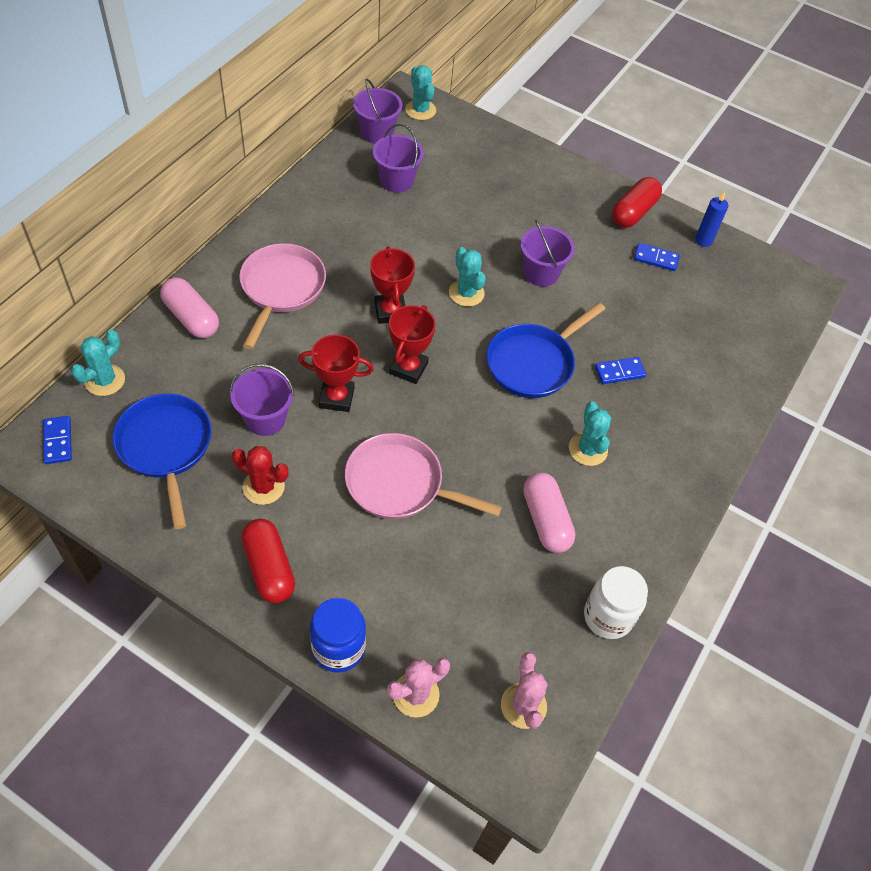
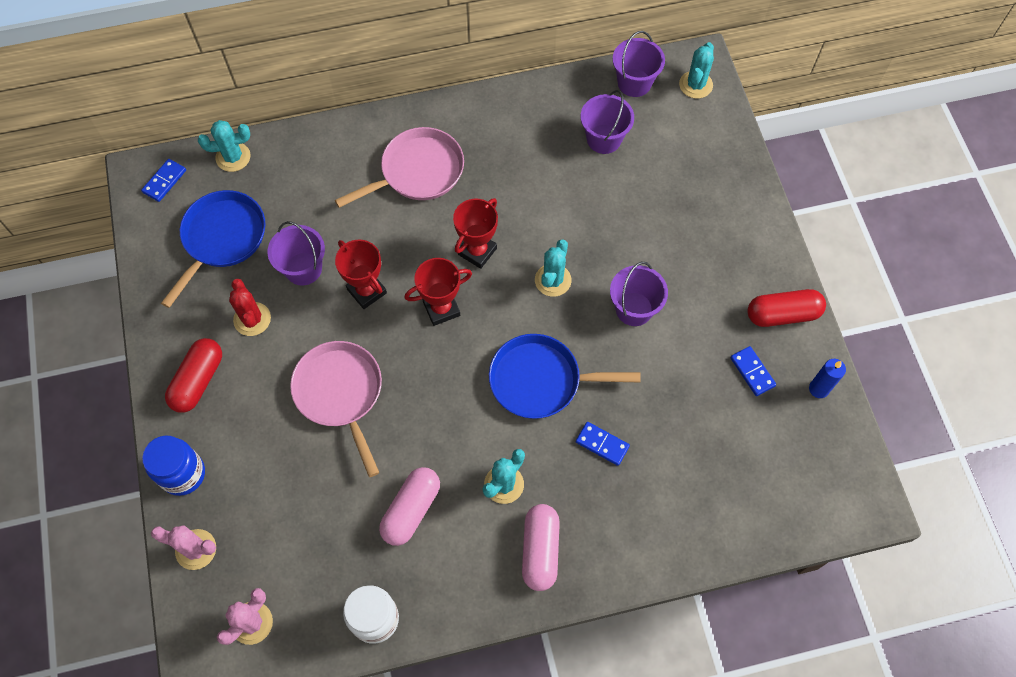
camera: 50 degrees right, 10 degrees up
pink capsule [160,277,219,338] -> pink capsule moved to [522,504,560,591]

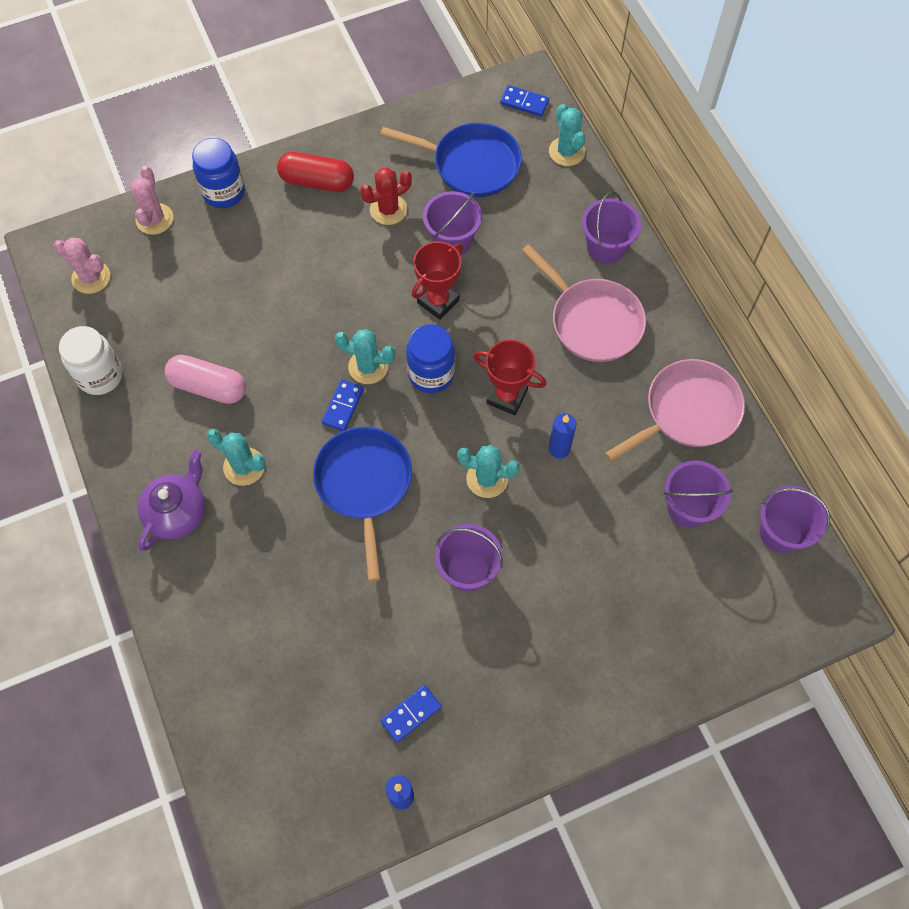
camera: 80 degrees right, 0 degrees up
pink pan [290,341,382,477] -> pink pan moved to [605,359,745,462]
red trophy [404,258,472,326] -> blue jar [406,324,455,393]
pink capsule [522,504,560,591] -> purple teapot [138,450,205,551]
blue domino [576,422,630,466] -> blue domino moved to [322,379,364,431]
turquoise cactus [679,42,714,99] -> turquoise cactus moved to [335,329,395,384]
red capsule [747,289,826,327] -> none
none -> blue candle [548,413,576,459]
none -> purple bucket [582,191,641,264]

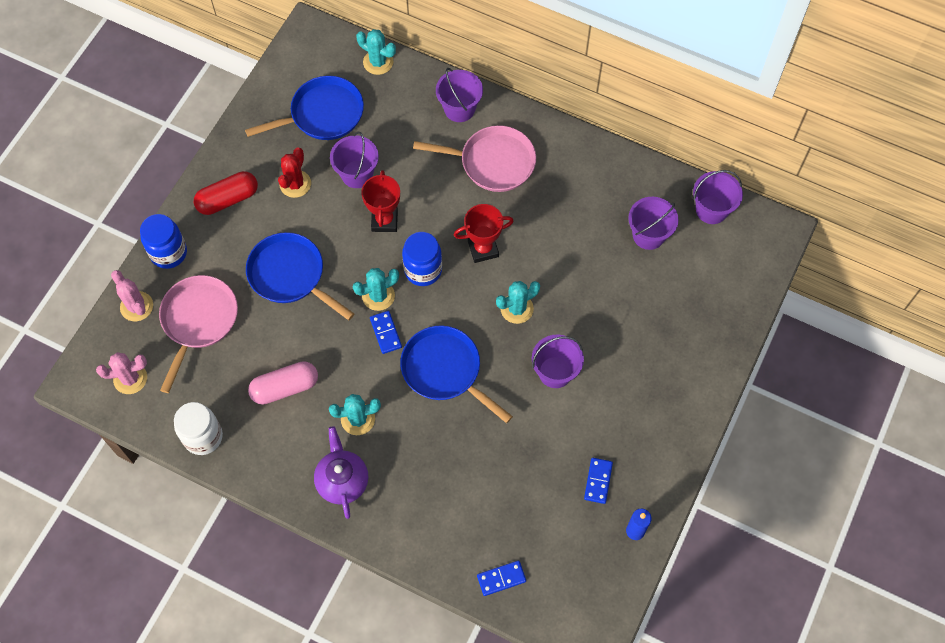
camera: 40 degrees left, 0 degrees up
blue domino [500,85,549,117] -> blue domino moved to [477,561,526,596]
blue candle [548,413,576,459] -> none
pink pan [605,359,745,462] -> pink pan moved to [159,275,238,393]
none -> blue pan [246,232,354,320]

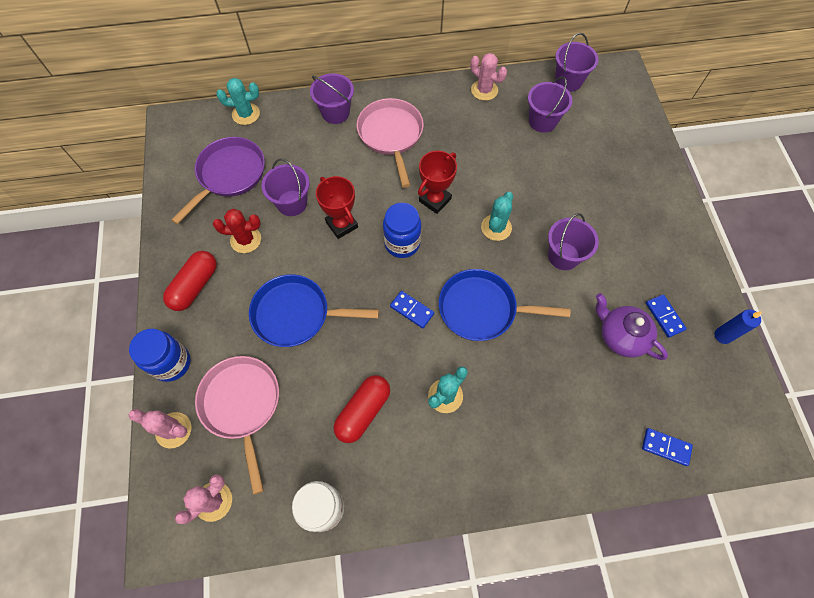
camera: 35 degrees left, 0 degrees up
blue pan [245,76,364,140] -> purple pan [171,137,265,224]
pink capsule [248,361,318,405] -> red capsule [333,375,390,443]
red cactus [278,147,311,198] -> red cactus turned 75 degrees counterclockwise [213,209,261,253]
purple teapot [314,426,369,519] -> purple teapot moved to [596,293,668,360]
turquoise cactus [353,268,399,311] -> none
pink pan [413,125,536,192] -> pink pan turned 75 degrees counterclockwise [356,98,424,188]
blue domino [477,561,526,596] -> blue domino turned 75 degrees clockwise [642,428,693,466]
none -> pink cactus [471,53,507,101]

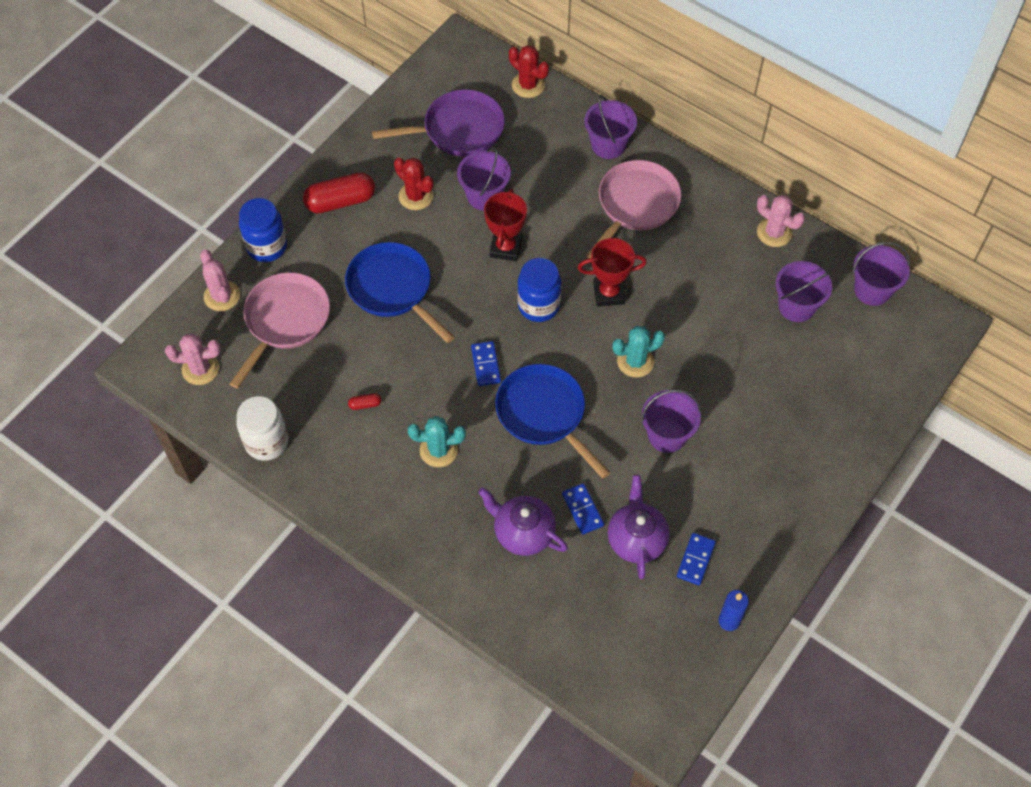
camera: 45 degrees right, 5 degrees down
turquoise cactus [216,78,260,125] -> red cactus [509,45,549,98]
red capsule [333,375,390,443] -> red capsule [348,393,381,410], size x0.42
pink cactus [471,53,507,101] -> pink cactus turned 45 degrees counterclockwise [757,195,805,247]
blue domino [642,428,693,466] -> blue domino moved to [562,483,604,535]
none -> purple teapot [478,487,568,556]

